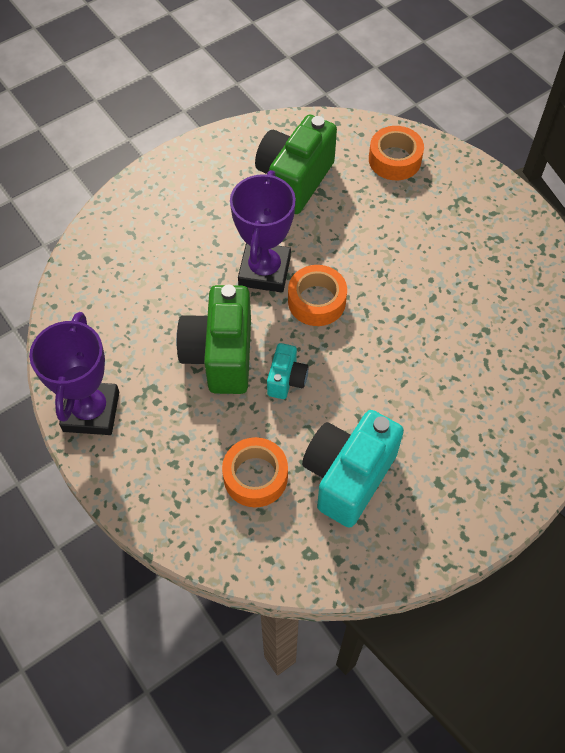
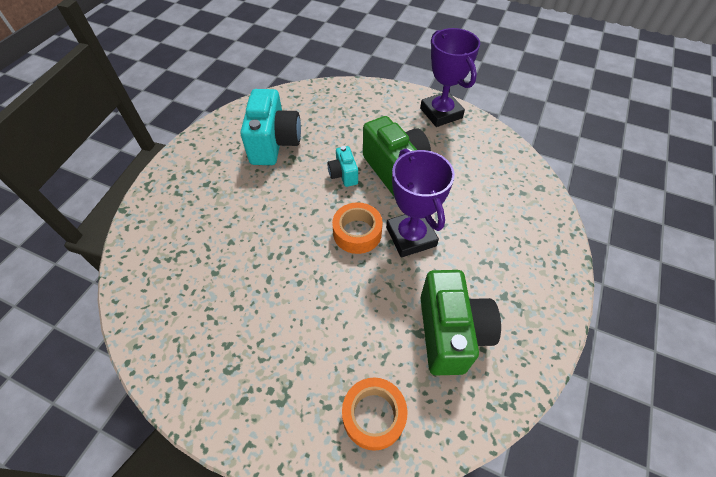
camera: 150 degrees right, 5 degrees down
orange tape [222,437,288,507] -> none

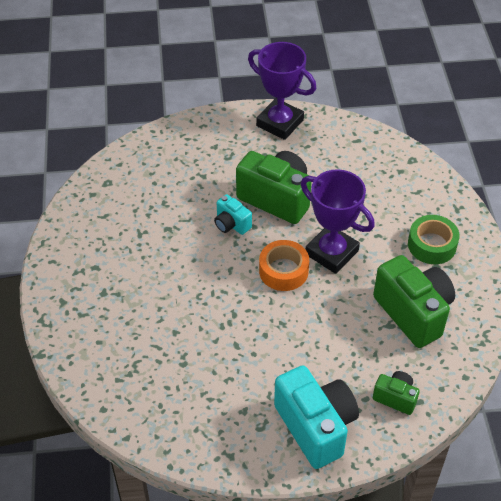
camera: 30 degrees left, 5 degrees down
turquoise camera [240,89,301,165] -> turquoise camera moved to [274,366,359,469]
orange tape [342,378,407,451] -> green camera [373,371,420,415]
none -> green tape [408,215,460,264]

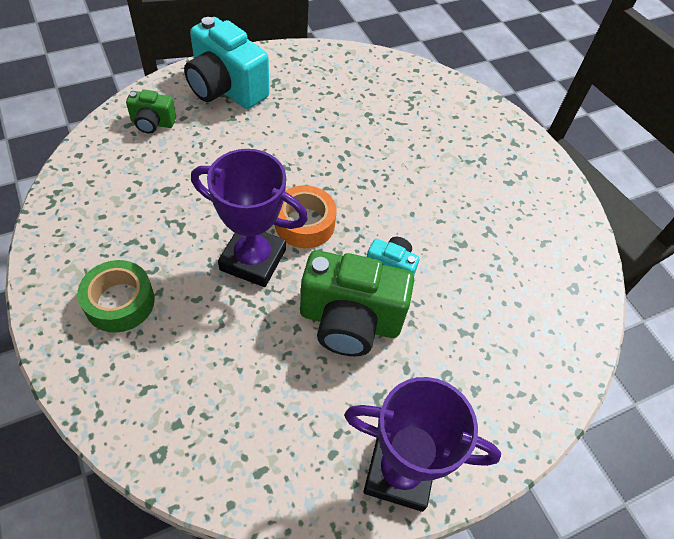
camera: 155 degrees right, 5 degrees up
green camera [373,255,455,348] -> none

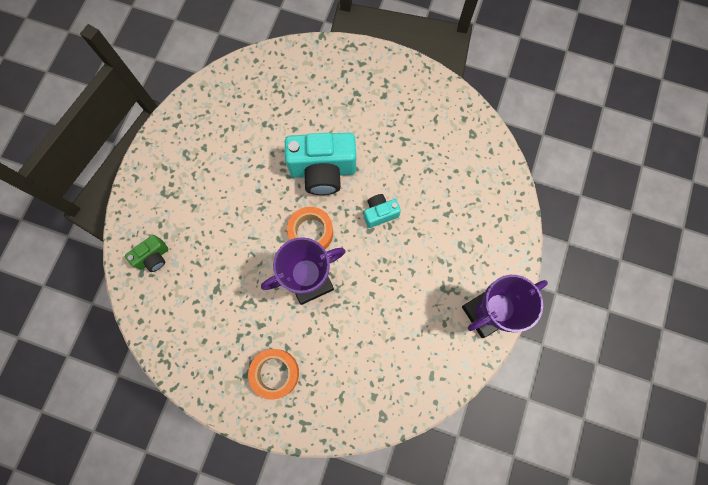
camera: 40 degrees left, 20 degrees up
green tape [77,260,155,333] -> orange tape [248,349,299,400]
turquoise camera [184,17,269,109] -> turquoise camera moved to [285,133,356,195]
green camera [300,250,414,356] -> none

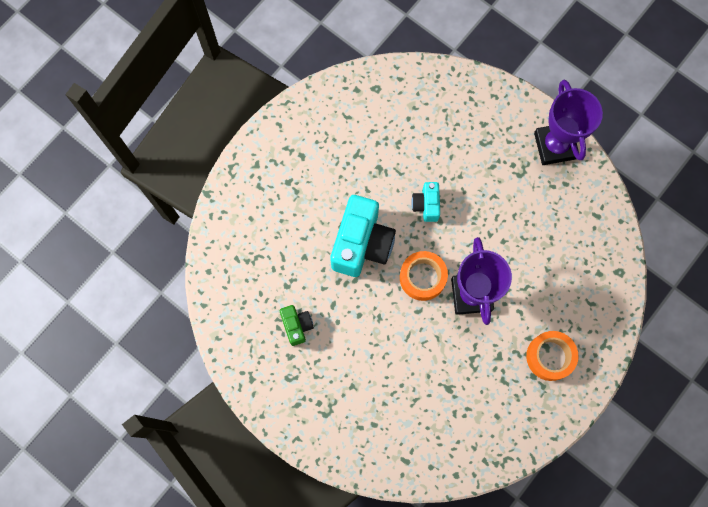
camera: 70 degrees left, 0 degrees up
green camera [125,235,169,272] -> green camera moved to [280,305,314,346]

